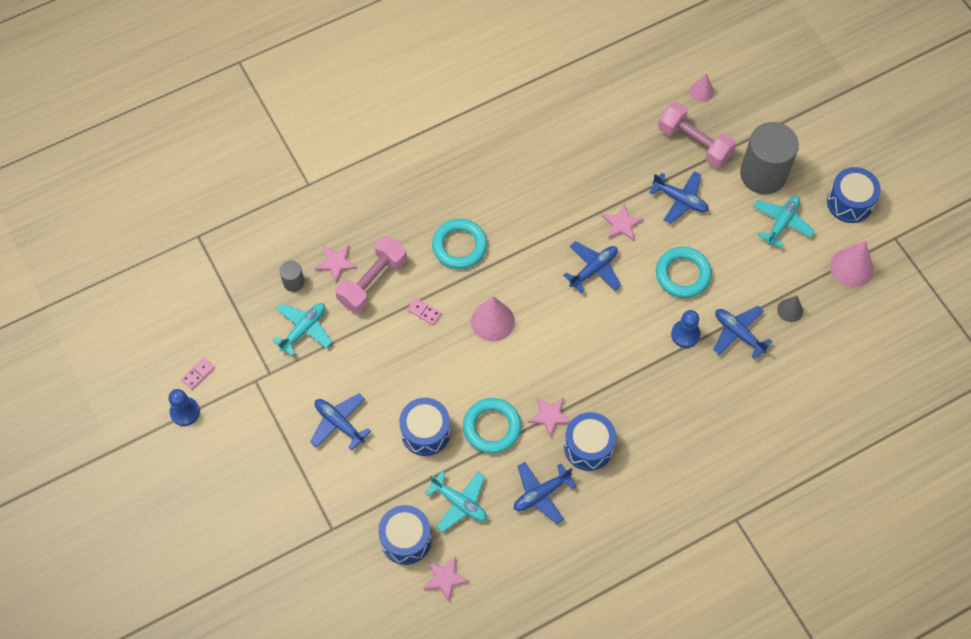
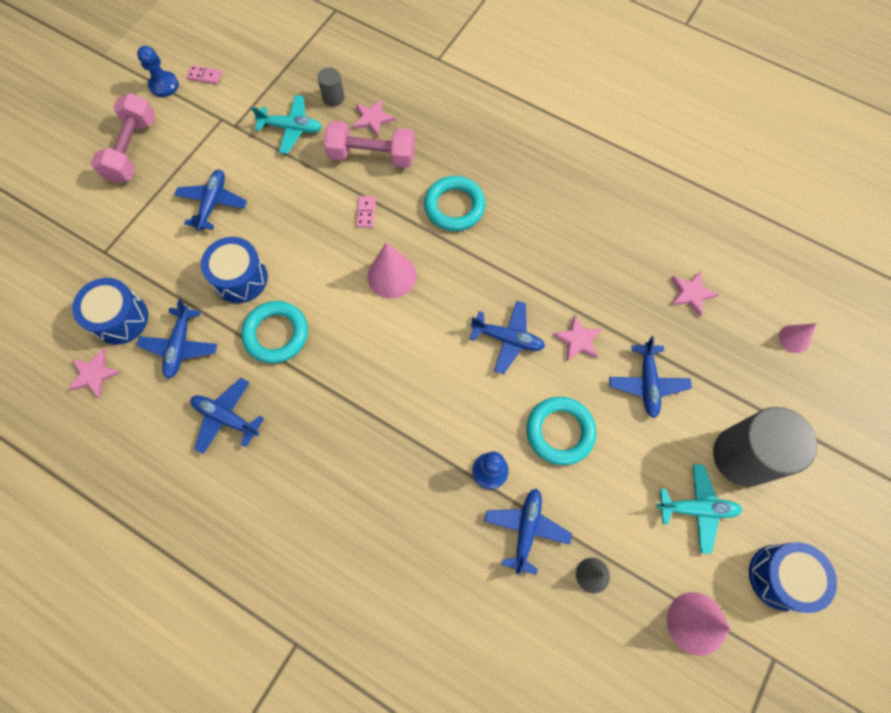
camera: 60 degrees right, 5 degrees up
turquoise plane [425,471,487,532] -> blue plane [136,299,217,379]
pink star [528,398,571,438] -> pink star moved to [671,271,719,317]
blue drum [564,412,616,471] -> none
pink dumbbell [658,102,736,168] -> pink dumbbell moved to [91,93,156,183]

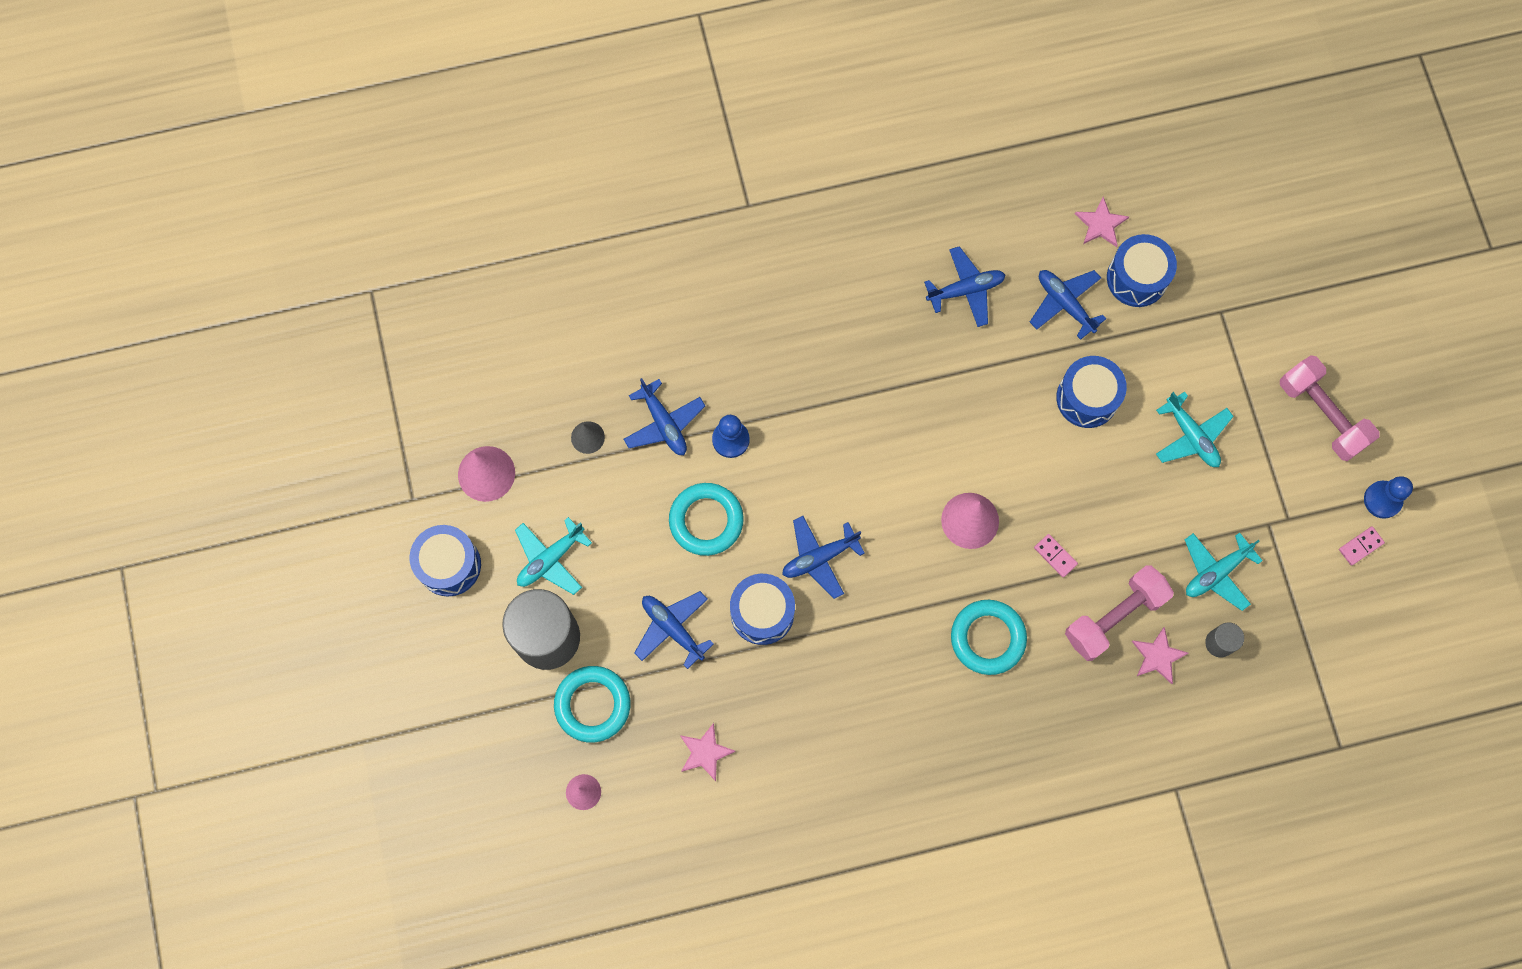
camera: 135 degrees right, 5 degrees up
blue plane [174,170,247,231] -> turquoise plane [1156,392,1234,467]
turquoise ring [241,301,308,363] -> turquoise ring moved to [554,666,631,743]
pink star [553,315,602,361] -> blue drum [730,574,795,645]

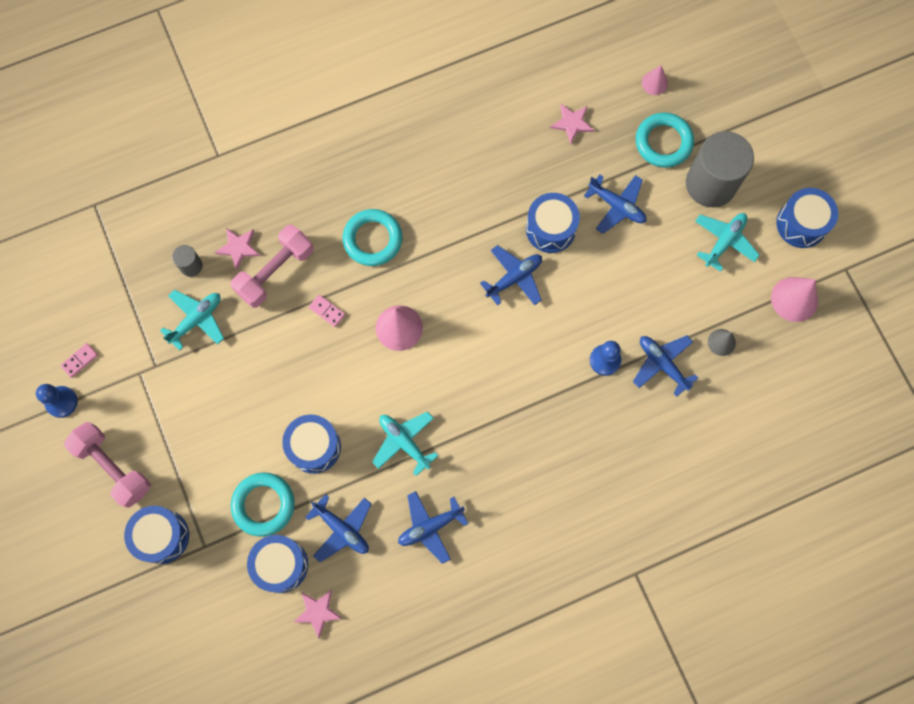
camera: 170 degrees right, 0 degrees up
turquoise ring [669,483,744,556] -> turquoise ring moved to [231,473,295,537]
turquoise plane [1156,392,1234,467] -> turquoise plane moved to [372,412,438,476]
none -> blue drum [124,506,189,564]

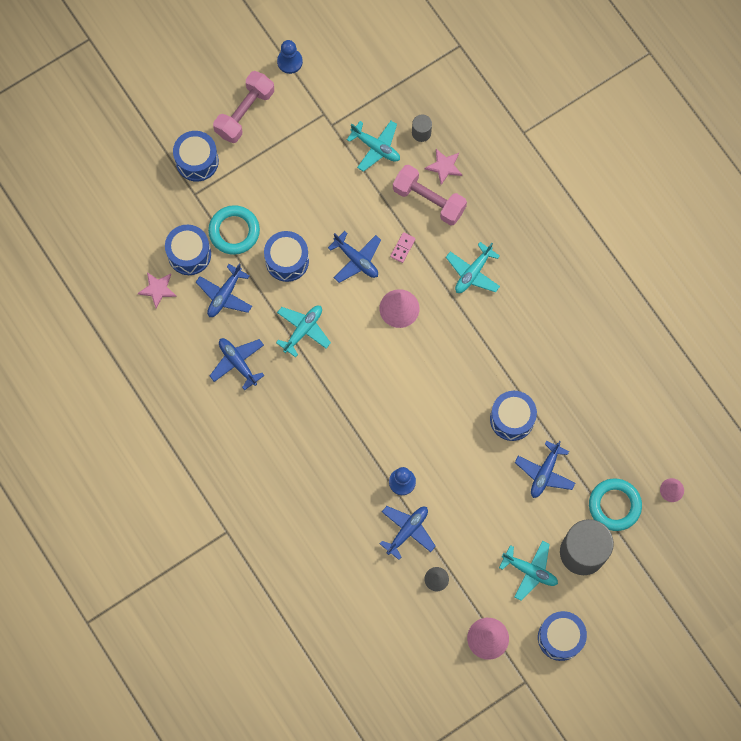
camera: 80 degrees right, 0 degrees up
pink domino [60,343,98,378] -> none
turquoise ring [343,209,402,266] -> turquoise plane [446,242,500,293]
blue plane [480,245,542,306] -> blue plane moved to [328,231,381,283]
pink star [550,104,594,144] -> none

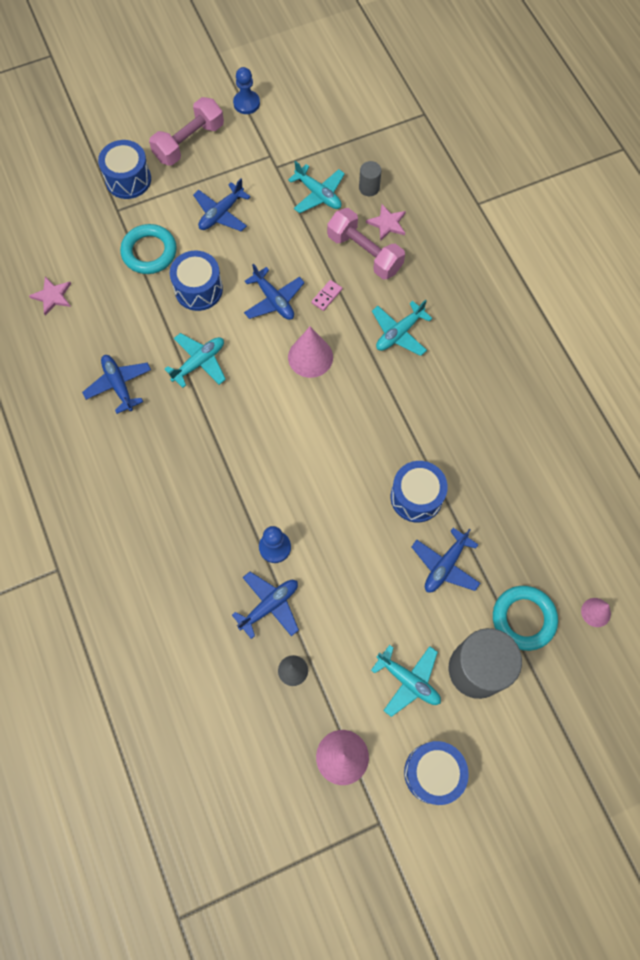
camera: 10 degrees right, 5 degrees down
blue drum [165,225,211,275] -> none
blue plane [196,263,252,317] -> blue plane moved to [193,178,251,232]

